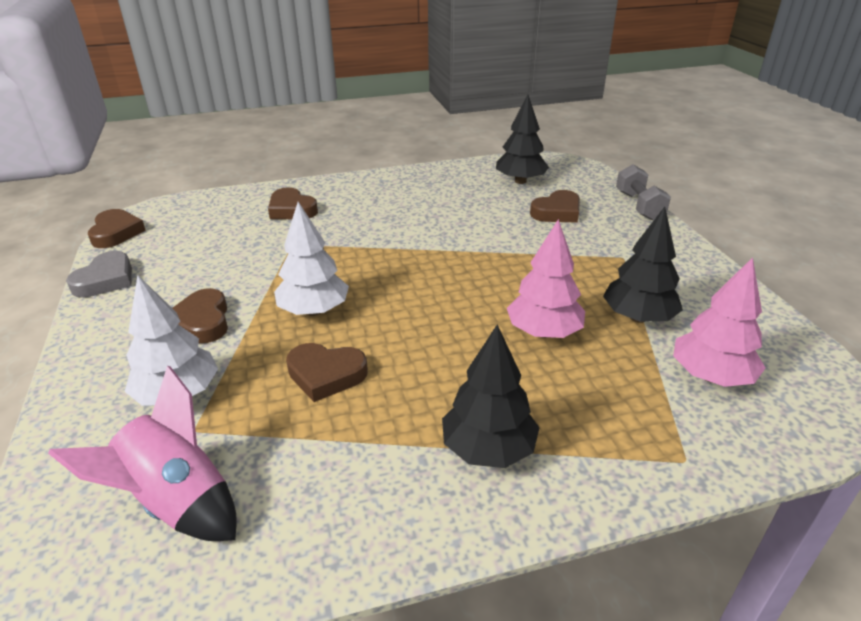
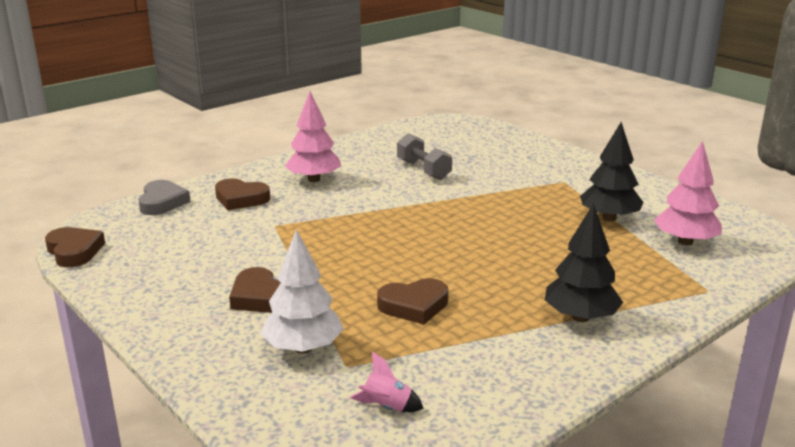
camera: 25 degrees left, 10 degrees down
pink rocket [48,366,237,541] -> pink rocket [350,351,424,412], size x0.48
grey heart [66,251,132,298] -> grey heart moved to [138,180,190,215]
white tree [274,202,349,316] -> none
black tree [496,94,549,184] -> none
pink tree [507,219,585,338] -> pink tree moved to [285,91,341,182]
brown heart [530,190,580,223] -> none
grey dumbbell [616,164,671,220] -> grey dumbbell moved to [397,133,452,180]

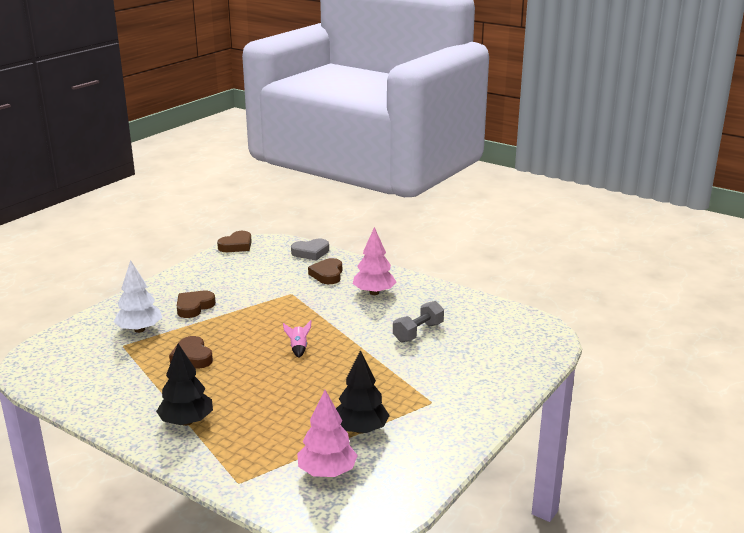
camera: 75 degrees right, 0 degrees up
pink rocket [350,351,424,412] -> pink rocket moved to [283,320,312,358]

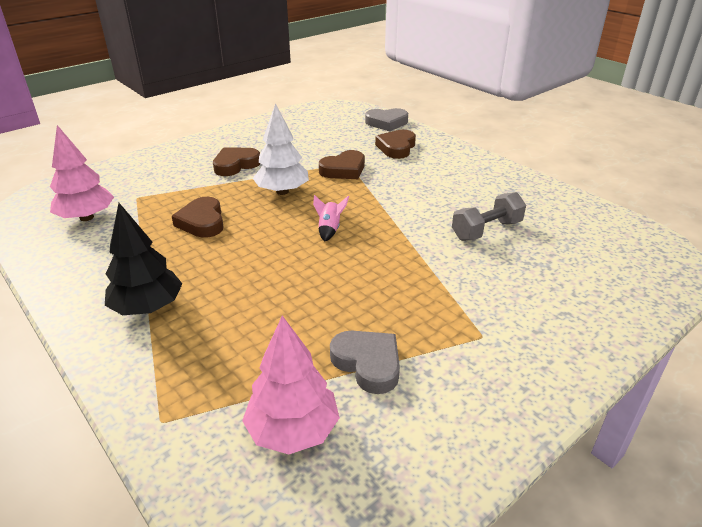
camera: 15 degrees right, 10 degrees up
white tree [114,260,162,333] -> white tree moved to [253,103,309,195]
brown heart [217,231,252,252] -> brown heart moved to [319,150,365,179]
black tree [336,350,390,434] -> grey heart [330,331,400,394]
pink tree [353,227,396,295] -> pink tree moved to [50,125,114,221]

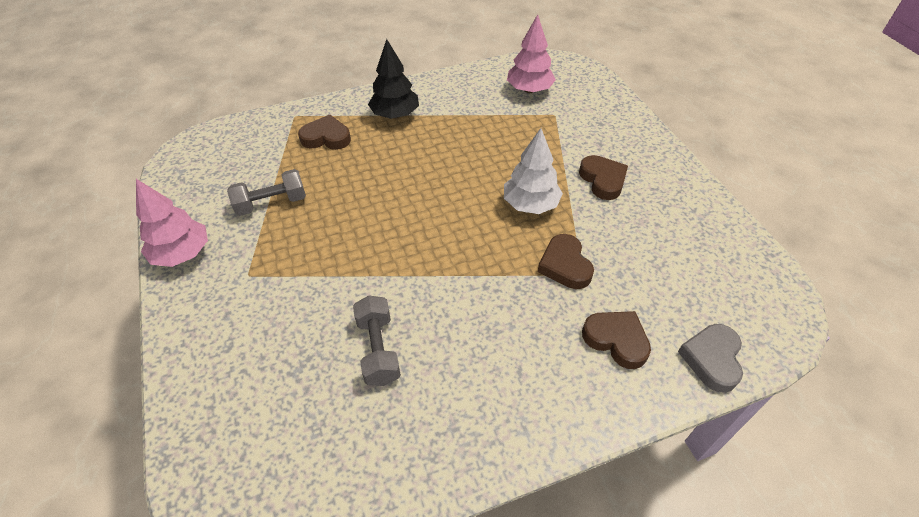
camera: 110 degrees right, 15 degrees up
brown heart [172,197,224,238] -> brown heart moved to [298,115,351,150]
pink tree [242,316,340,454] -> pink tree moved to [136,179,208,267]
pink rocket [313,195,349,242] -> none
grey heart [330,331,400,394] -> grey dumbbell [227,169,306,216]

